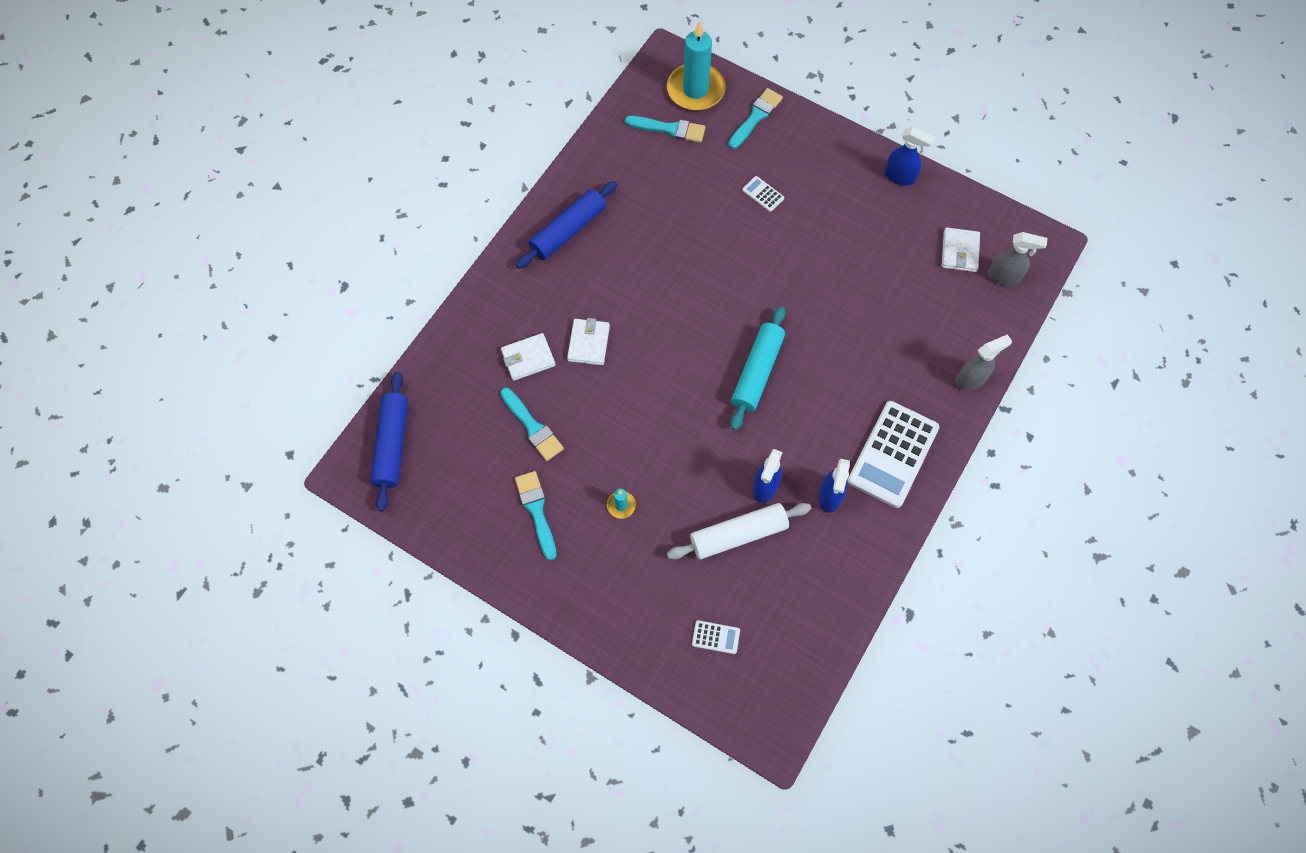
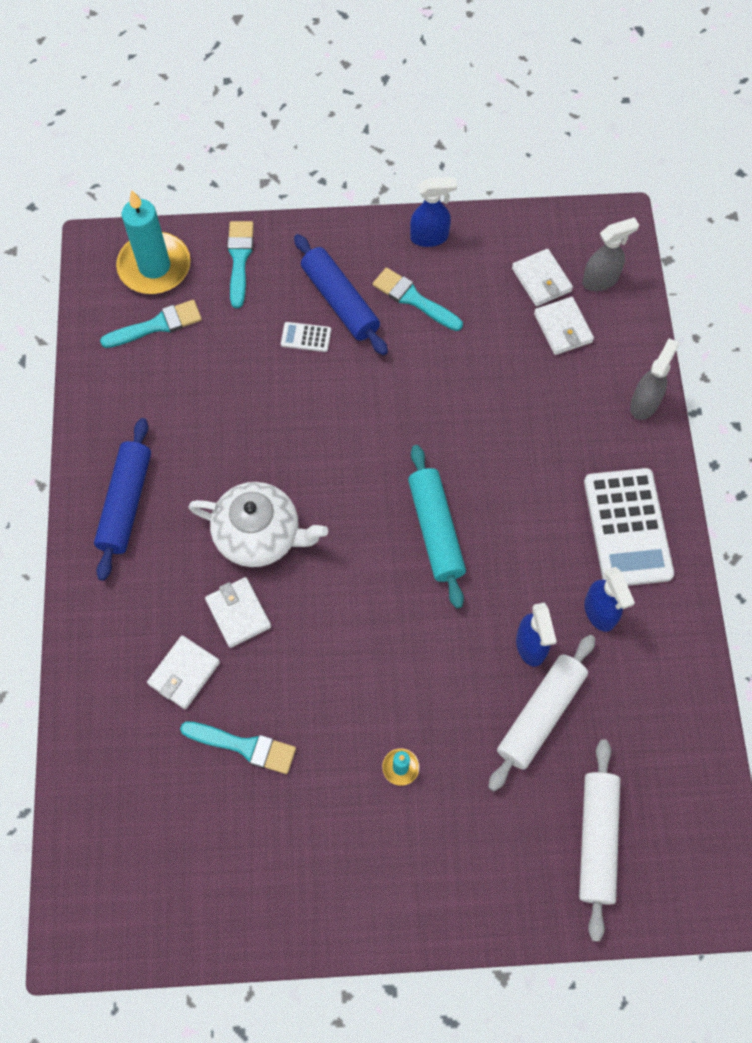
camera: 35 degrees left, 0 degrees up
blue rolling pin [370,372,408,512] -> blue rolling pin moved to [294,234,388,355]
turquoise brush [515,471,557,561] -> turquoise brush moved to [373,267,463,331]
white calculator [692,620,740,654] -> white rolling pin [579,739,620,942]
none -> white teapot [189,482,328,567]
none -> white wallet [534,297,594,355]

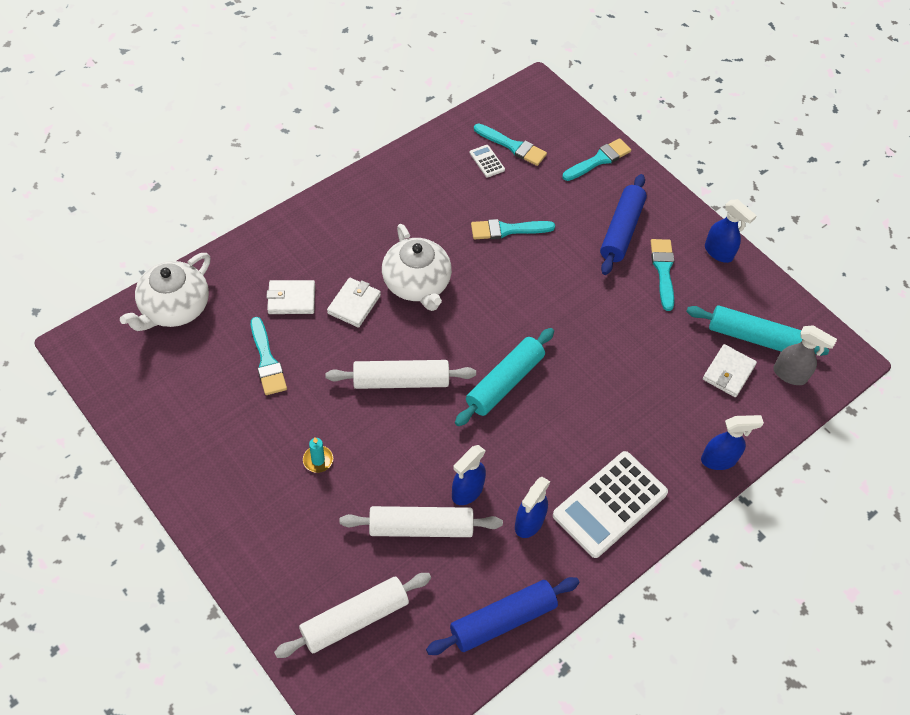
camera: 50 degrees right, 10 degrees down
blue rolling pin [94,418,151,581] -> blue rolling pin moved to [426,577,579,655]
turquoise candle [116,190,191,294] -> none
white calculator [281,322,331,352] -> white calculator moved to [470,145,505,178]
white wallet [512,249,573,306] -> turquoise rolling pin [686,305,829,356]
grey spray bottle [630,338,679,420] -> blue spray bottle [701,415,764,470]
none -> white teapot [120,253,210,331]
none -> white rolling pin [326,360,476,389]
none -> turquoise brush [471,219,555,239]

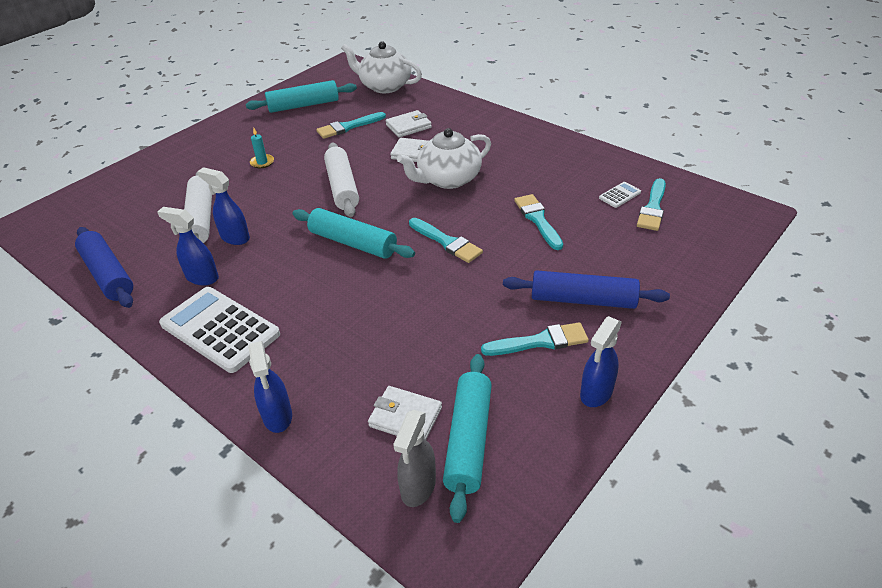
camera: 85 degrees right, 15 degrees down
white wallet [266,280,315,314] -> white wallet turned 75 degrees clockwise [386,110,432,138]
white rolling pin [274,573,431,658] -> none
turquoise brush [563,138,631,181] -> turquoise brush moved to [409,218,483,263]
none -> turquoise rolling pin [246,80,357,113]

